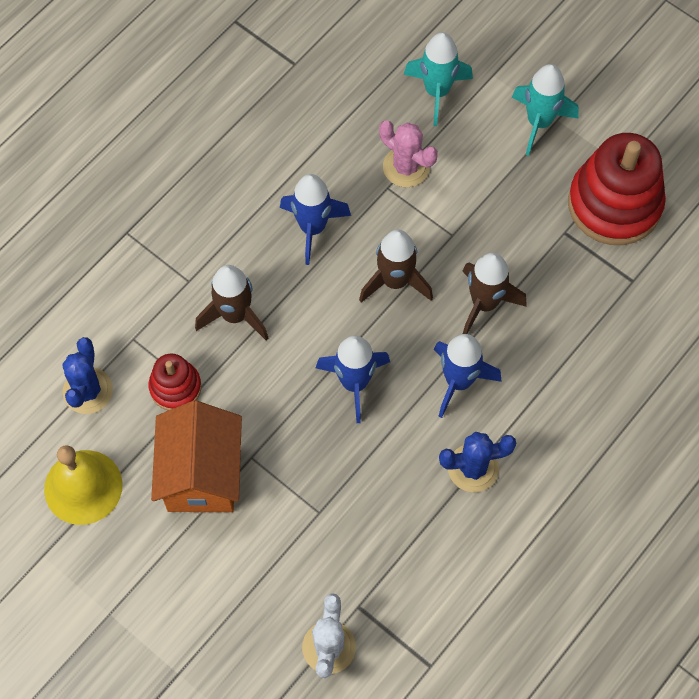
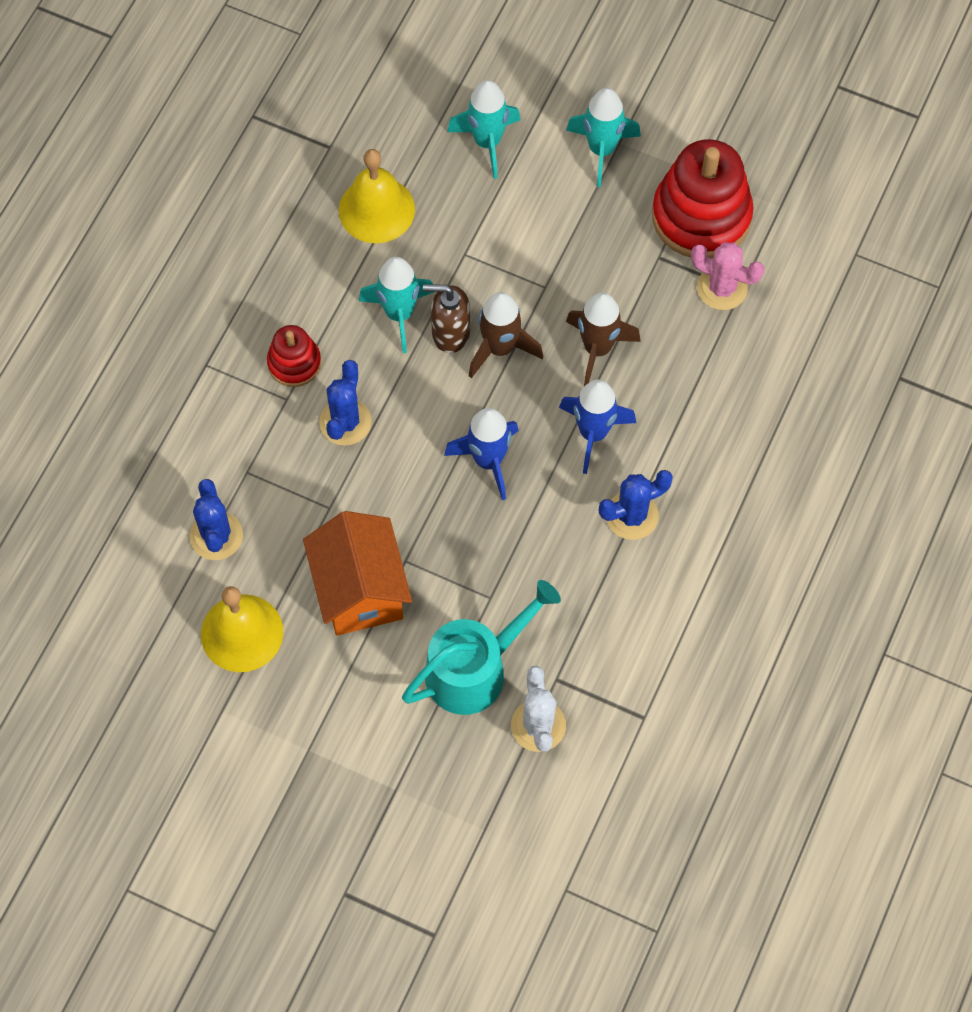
camera: 15 degrees left, 0 degrees up
red stacking toy [149,354,202,411] -> red stacking toy moved to [267,325,321,387]
brown rocket [195,265,268,340] -> blue cactus [319,360,372,446]
blue rocket [280,174,351,265] -> turquoise rocket [359,257,434,353]
pink cactus [379,120,438,187] -> pink cactus moved to [691,242,764,310]
none -> yellow bell [339,149,415,243]
none -> turquoise watering can [402,580,561,715]
none -> brown soap dispenser [423,284,470,353]

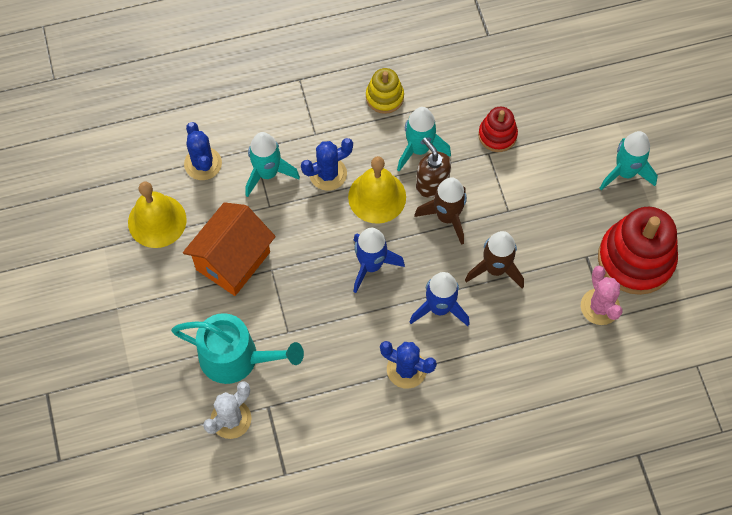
camera: 50 degrees right, 0 degrees up
blue cactus [190,479,243,560] -> blue cactus turned 60 degrees counterclockwise [184,122,222,180]
red stacking toy [267,325,321,387] -> red stacking toy moved to [478,107,518,152]
yellow bell [339,149,415,243] -> yellow bell moved to [348,156,406,224]
turquoise rocket [447,80,520,179] -> turquoise rocket moved to [246,132,300,197]
none -> yellow stacking toy [366,68,404,114]

